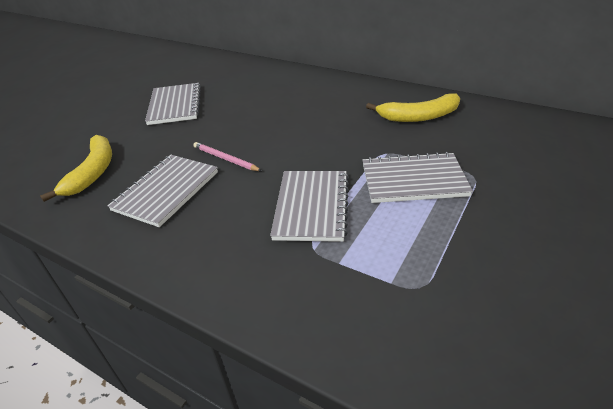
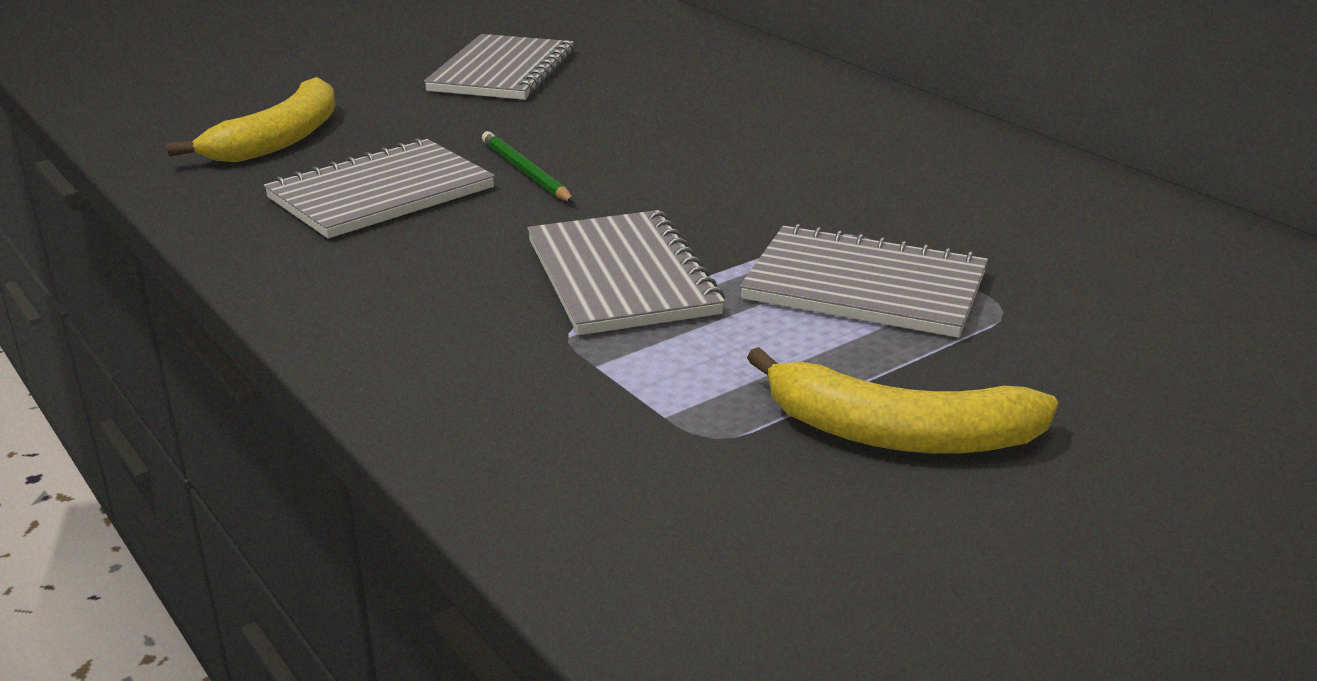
camera: 20 degrees right, 10 degrees down
pink pencil [193,142,262,171] -> green pencil [482,131,574,202]
grey notebook [270,171,349,242] -> grey notebook turned 45 degrees counterclockwise [527,210,725,335]
yellow banana [366,93,460,122] -> yellow banana moved to [747,347,1058,454]

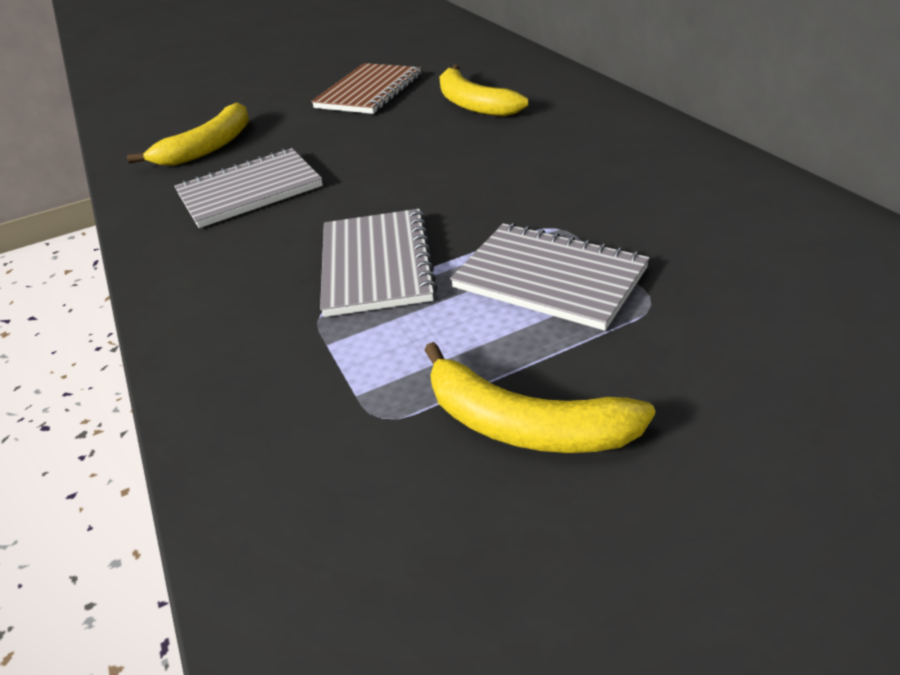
camera: 15 degrees right, 10 degrees up
grey notebook [424,34,575,100] -> brown notebook [311,63,421,114]
green pencil [482,131,574,202] -> none
none -> yellow banana [439,65,528,117]

